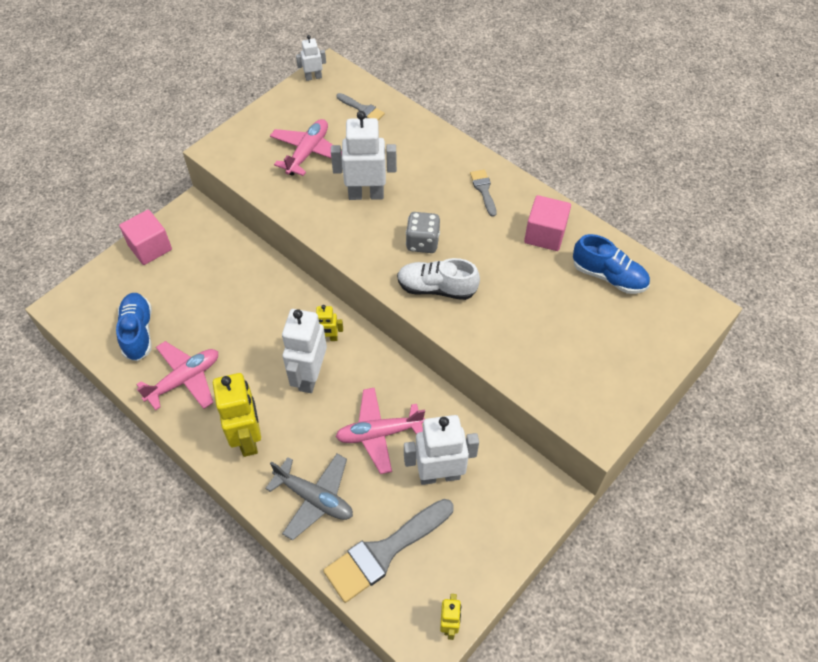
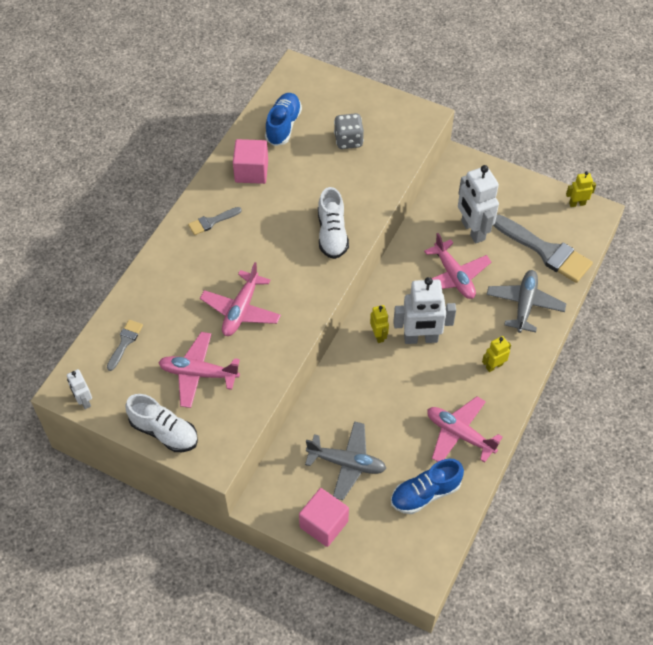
camera: 105 degrees left, 0 degrees up
yellow robot [213,373,261,457] -> yellow robot [482,336,511,372], size x0.51
white robot [331,111,397,200] -> pink plane [200,262,281,336]
grey dice [406,212,440,253] -> grey dice moved to [334,113,364,149]
none -> white shoe [125,394,198,452]
none -> grey plane [305,421,387,500]

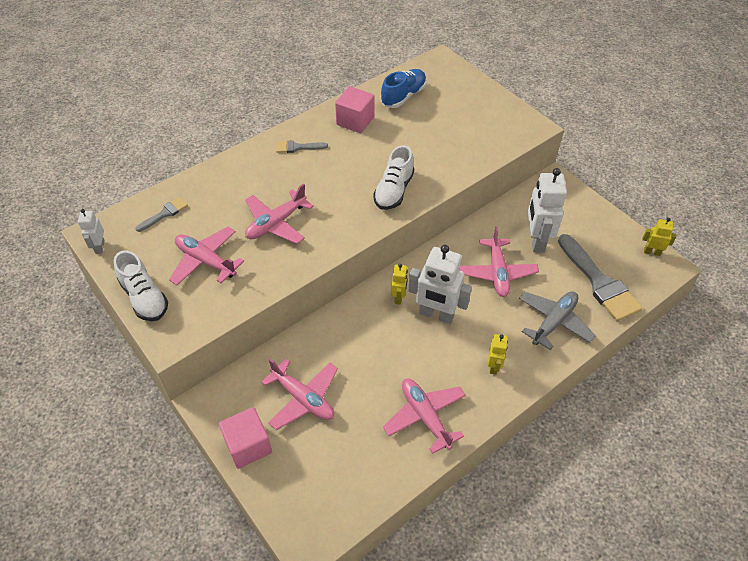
camera: 25 degrees right, 5 degrees down
grey plane [305,421,387,500] -> pink plane [261,358,338,430]
grey dice [334,113,364,149] -> none
blue shoe [391,458,464,514] -> none
yellow robot [482,336,511,372] -> yellow robot turned 105 degrees clockwise [488,334,508,375]

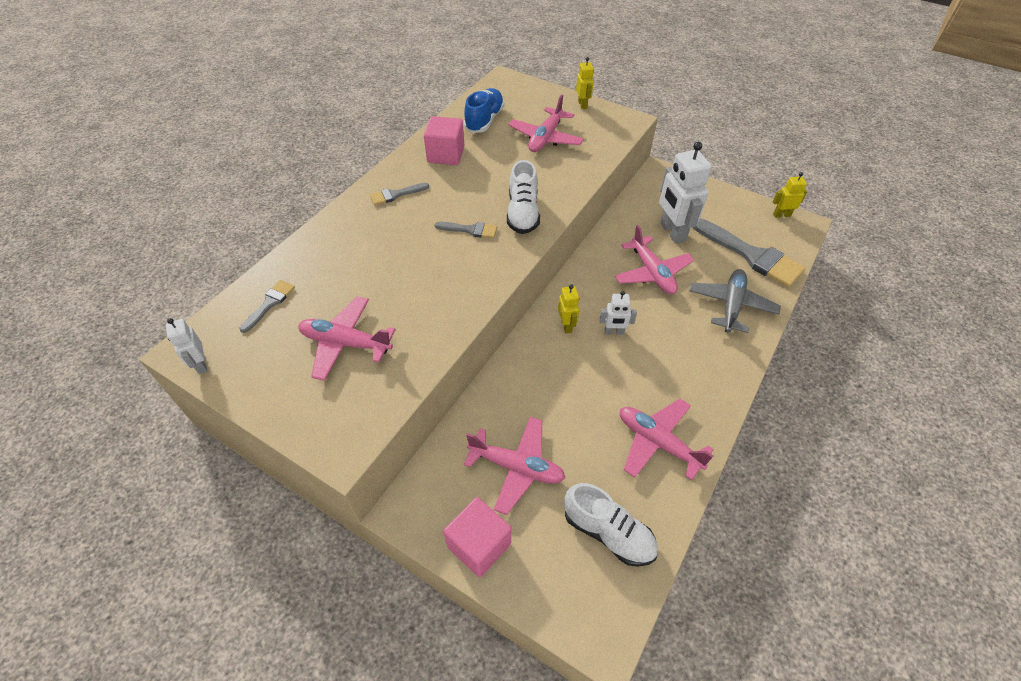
camera: 20 degrees left, 0 degrees up
white shoe [114,250,168,321] -> white shoe moved to [564,483,658,567]
pink plane [245,184,314,244] -> pink plane moved to [508,94,584,152]
white robot [408,245,472,324] -> white robot [599,291,637,335], size x0.51
yellow robot [488,334,508,375] -> yellow robot moved to [576,57,594,109]
none -> grey brush [435,222,497,238]

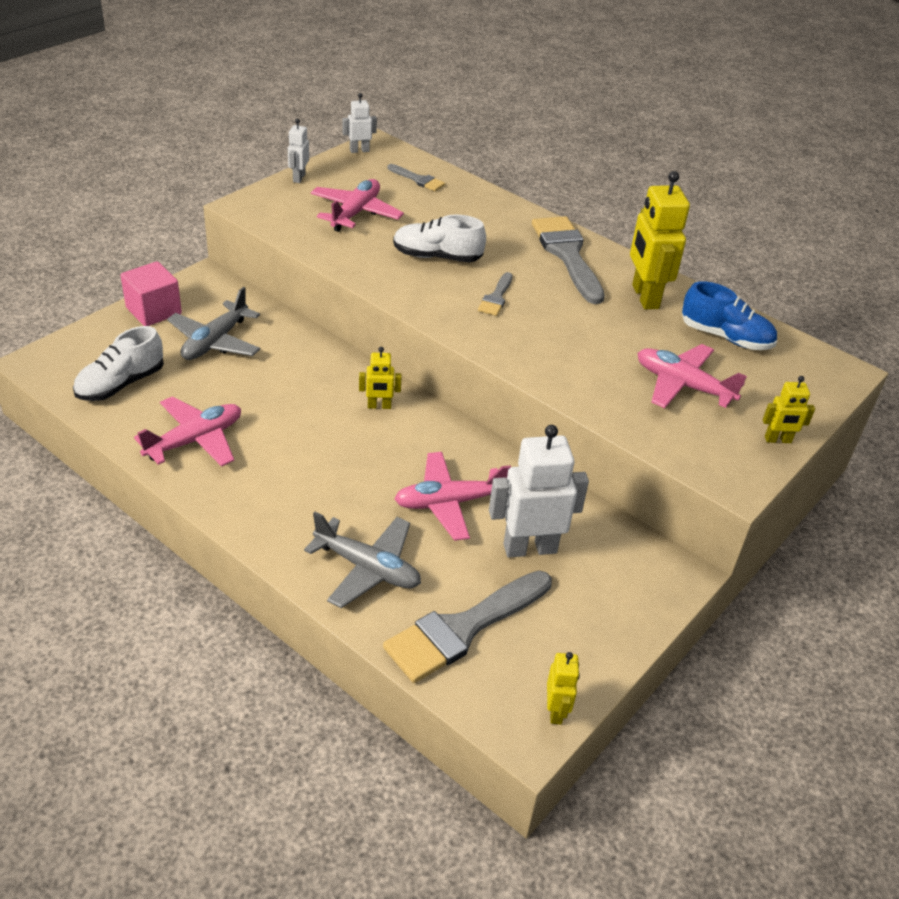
camera: 95 degrees right, 10 degrees down
grey brush [370,183,429,205] -> grey brush [532,216,605,304], size x2.05
pink cube [424,116,465,165] -> yellow robot [630,171,690,309]
pink plane [464,417,565,515] -> grey plane [167,287,260,360]
white shoe [507,160,540,234] -> white shoe moved to [393,215,486,262]
white robot [599,291,637,335] -> white robot moved to [288,119,309,183]

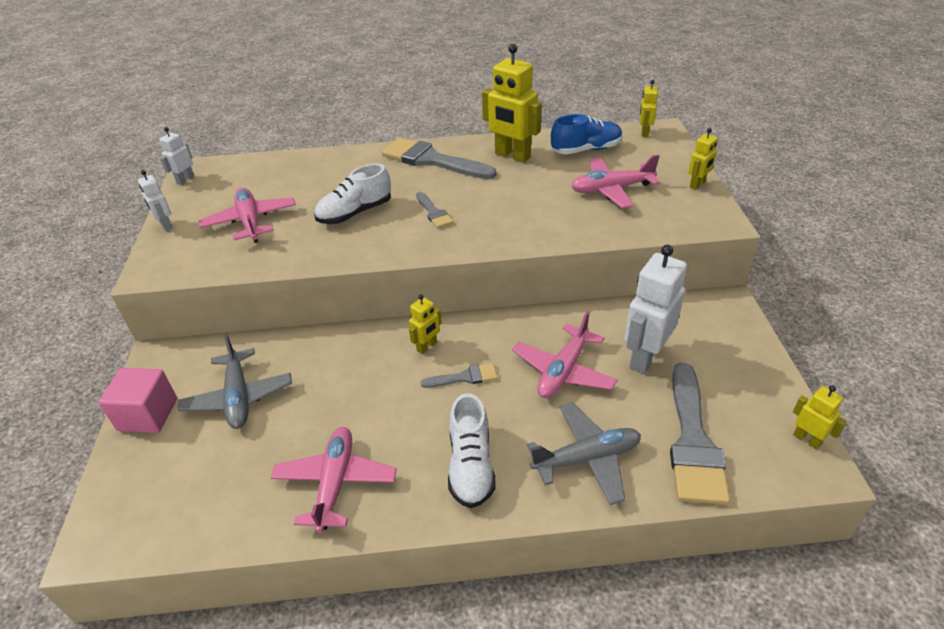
camera: 40 degrees left, 0 degrees up
white shoe [73,326,164,401] -> white shoe moved to [448,393,496,508]
grey brush [388,164,445,191] -> grey brush moved to [421,363,498,388]
none -> yellow robot [640,80,658,137]

